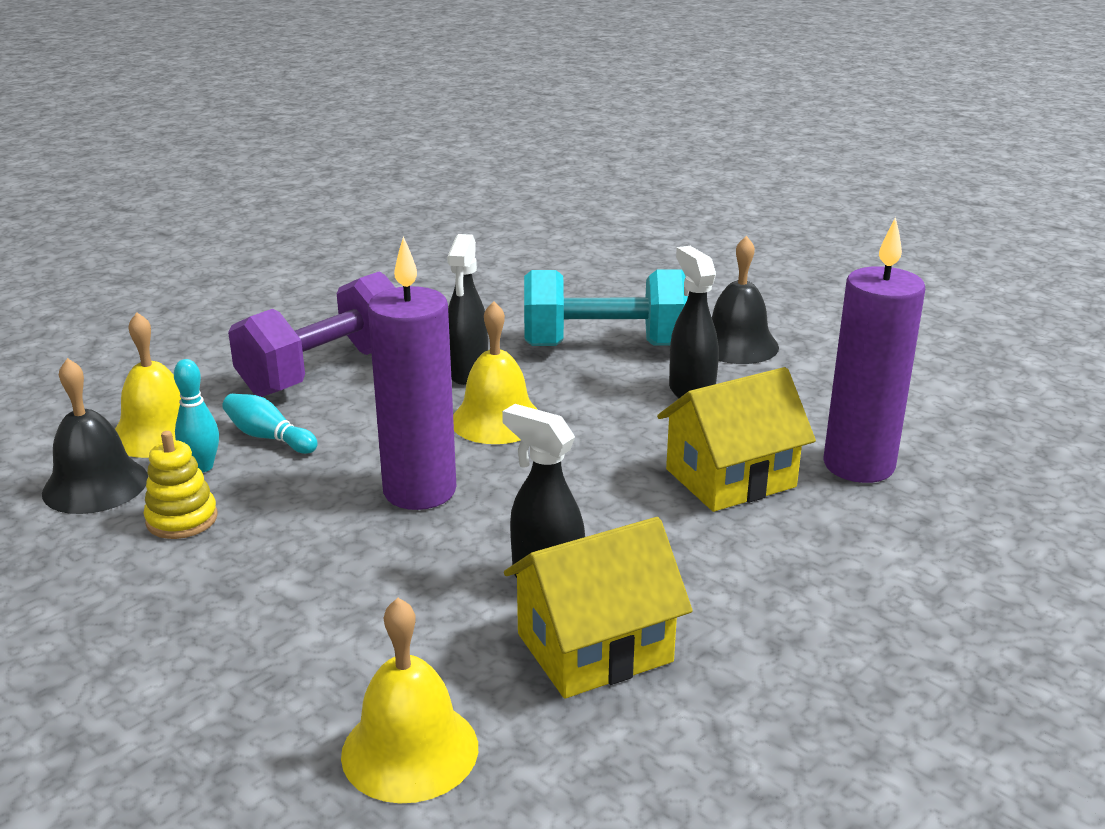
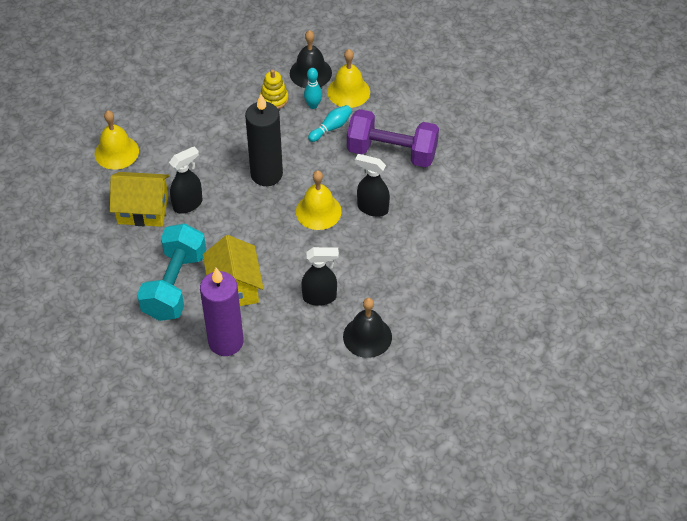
camera: 105 degrees right, 25 degrees up
purple dumbbell [228,272,395,397] -> purple dumbbell turned 45 degrees counterclockwise [347,109,439,167]
purple candle [368,236,456,510] -> black candle [245,94,283,186]
yellow house [504,517,693,698] -> yellow house turned 75 degrees counterclockwise [110,172,169,227]
turquoise dumbbell [524,270,688,346] -> turquoise dumbbell moved to [137,224,206,321]

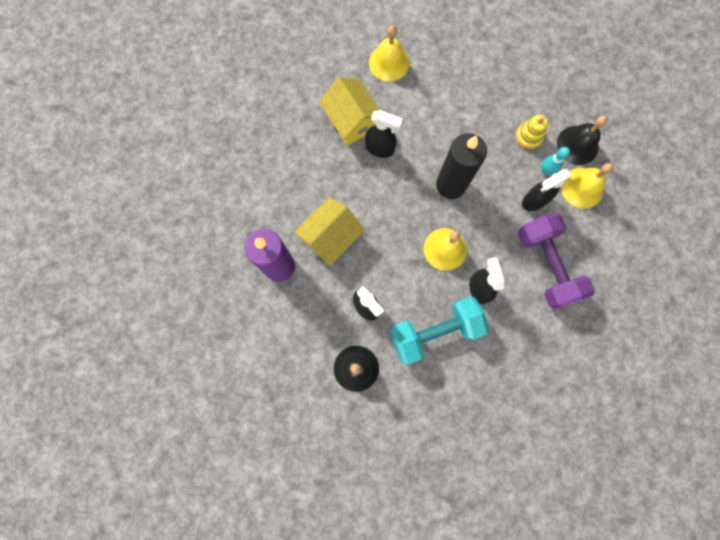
camera: 55 degrees right, 25 degrees up
turquoise dumbbell [137,224,206,321] -> turquoise dumbbell moved to [390,296,489,364]
turquoise bowling pin [308,105,352,142] -> black spray bottle [522,169,572,211]

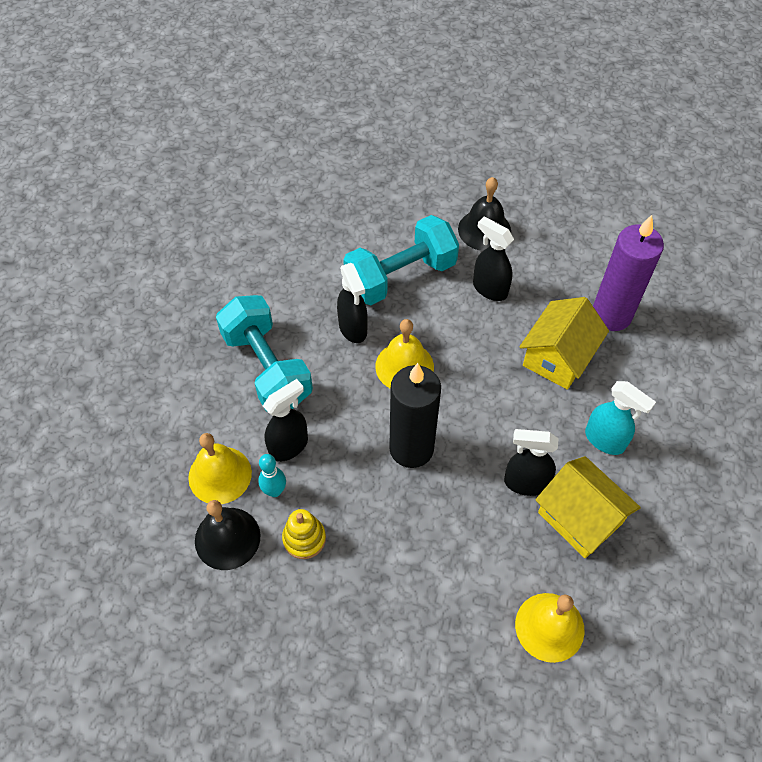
camera: 170 degrees right, 20 degrees down
purple dumbbell [518,213,595,309] -> turquoise dumbbell [216,295,313,412]
none -> turquoise spray bottle [585,381,656,455]

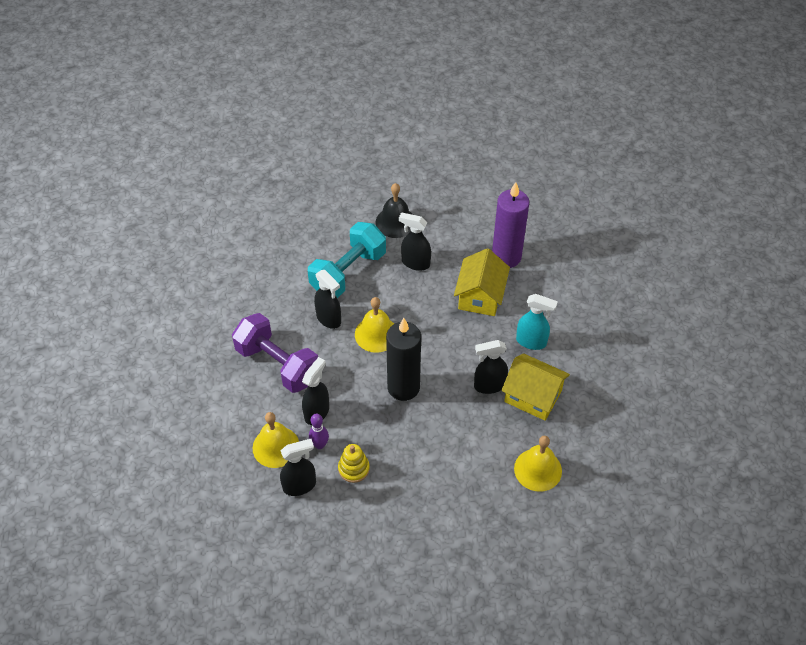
camera: 20 degrees left, 5 degrees down
black bell [195,500,261,570] -> black spray bottle [280,439,316,496]
turquoise dumbbell [216,295,313,412] -> purple dumbbell [232,313,318,393]
turquoise bowling pin [258,454,286,497] -> purple bowling pin [309,414,329,449]

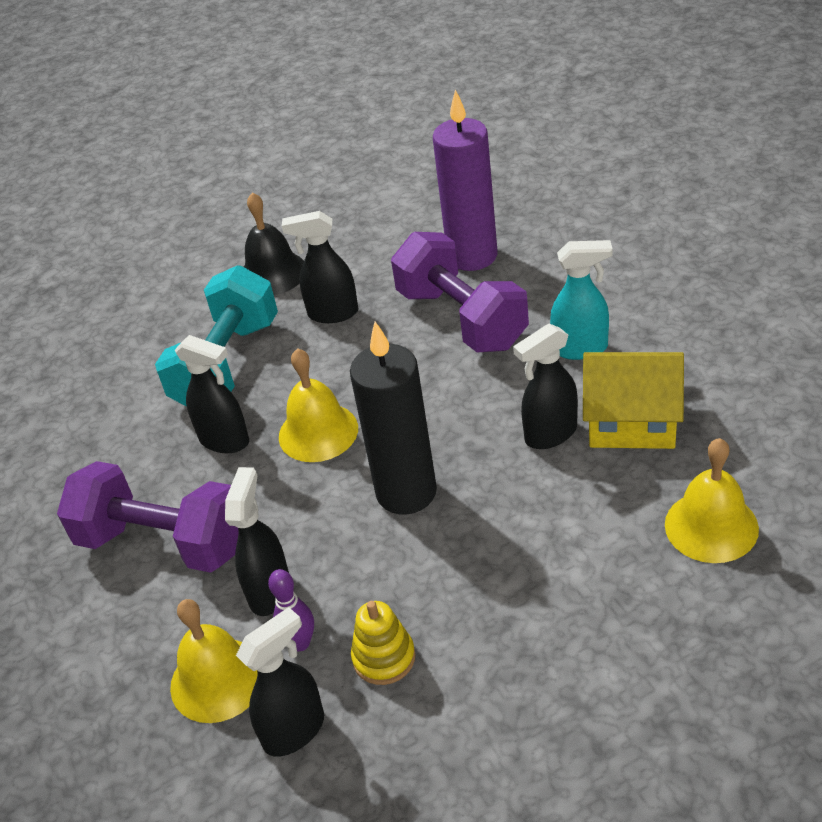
camera: 15 degrees left, 10 degrees down
yellow house [454,248,510,316] -> purple dumbbell [391,232,529,352]

